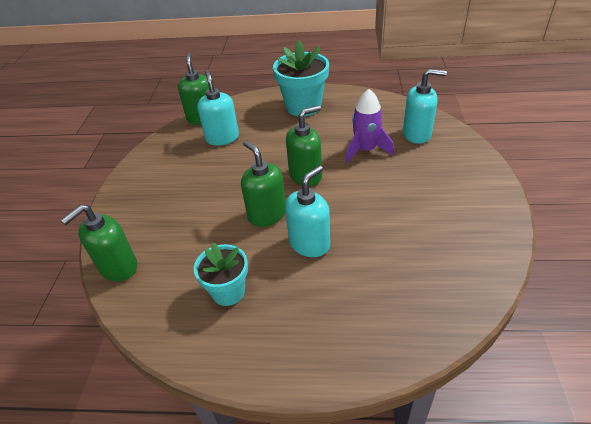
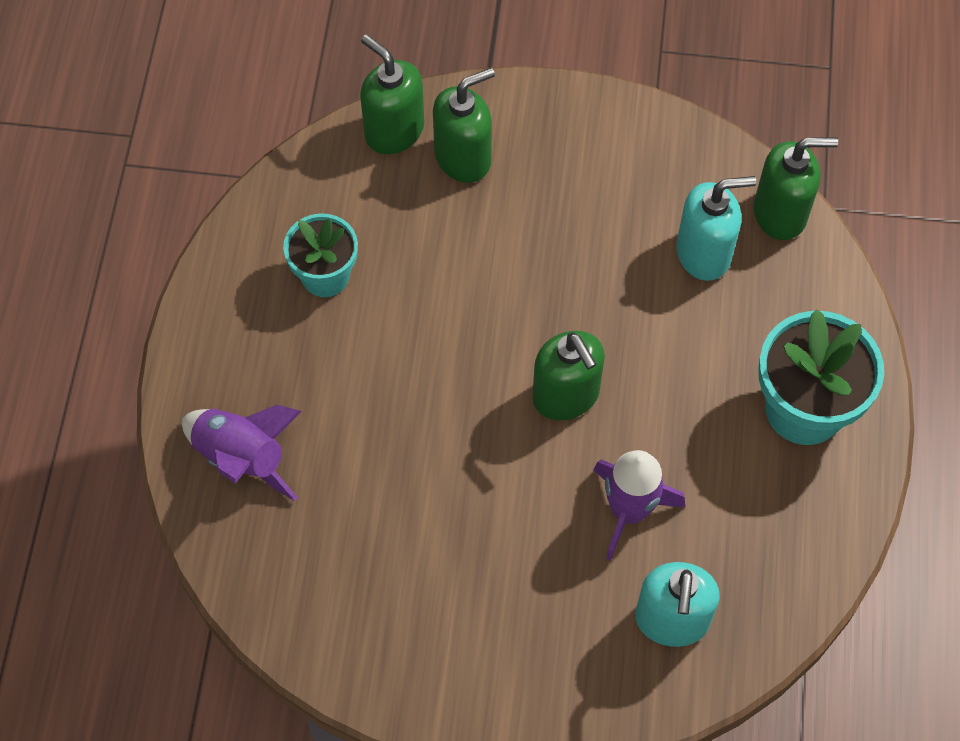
camera: 90 degrees right, 20 degrees up
green soap dispenser [241,140,286,227] -> green soap dispenser moved to [433,68,495,183]
turquoise soap dispenser [285,165,330,257] -> none
none -> purple rocket [182,405,302,501]

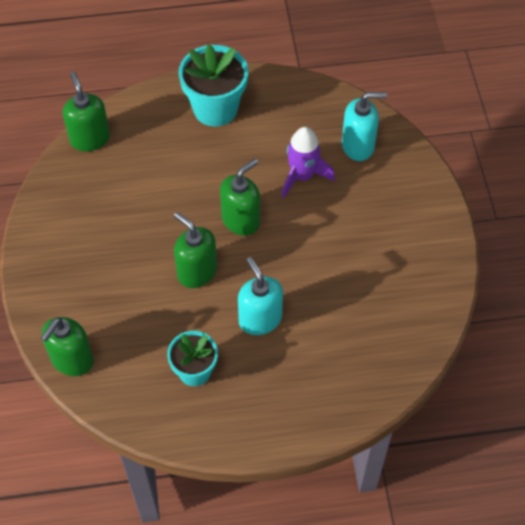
camera: 105 degrees left, 5 degrees down
purple rocket [182,405,302,501] -> none
green soap dispenser [433,68,495,183] -> green soap dispenser moved to [174,212,217,288]
turquoise soap dispenser [676,176,756,281] -> turquoise soap dispenser moved to [238,257,283,335]

